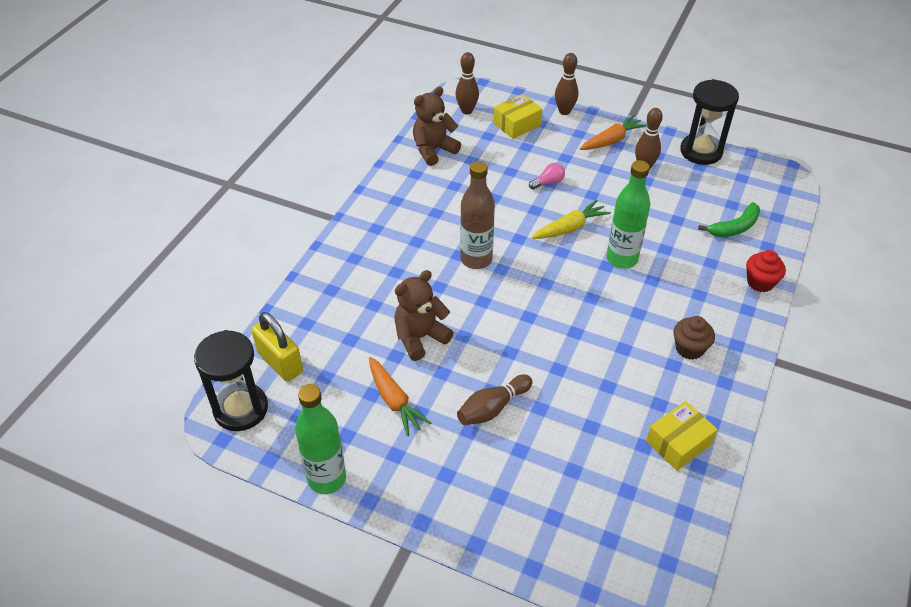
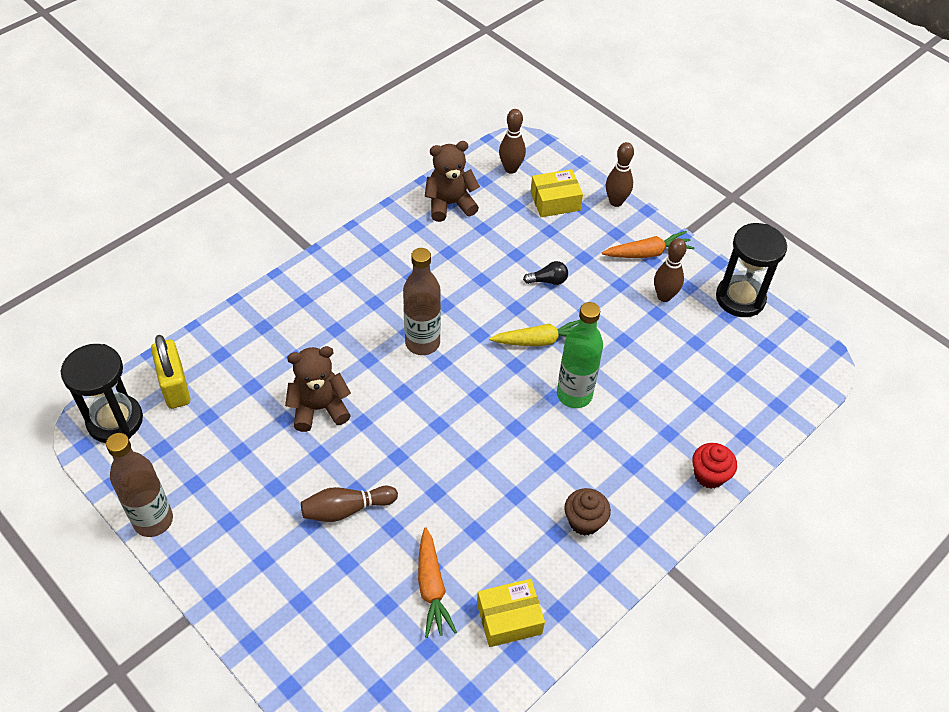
camera: 20 degrees right, 5 degrees up
green bottle [295,384,346,494] -> brown bottle [106,433,173,537]
orange carrot [369,357,431,436] -> orange carrot moved to [418,527,457,638]
pink light bulb [529,163,565,190] -> black light bulb [523,261,568,285]
green banana [698,202,760,237] -> none

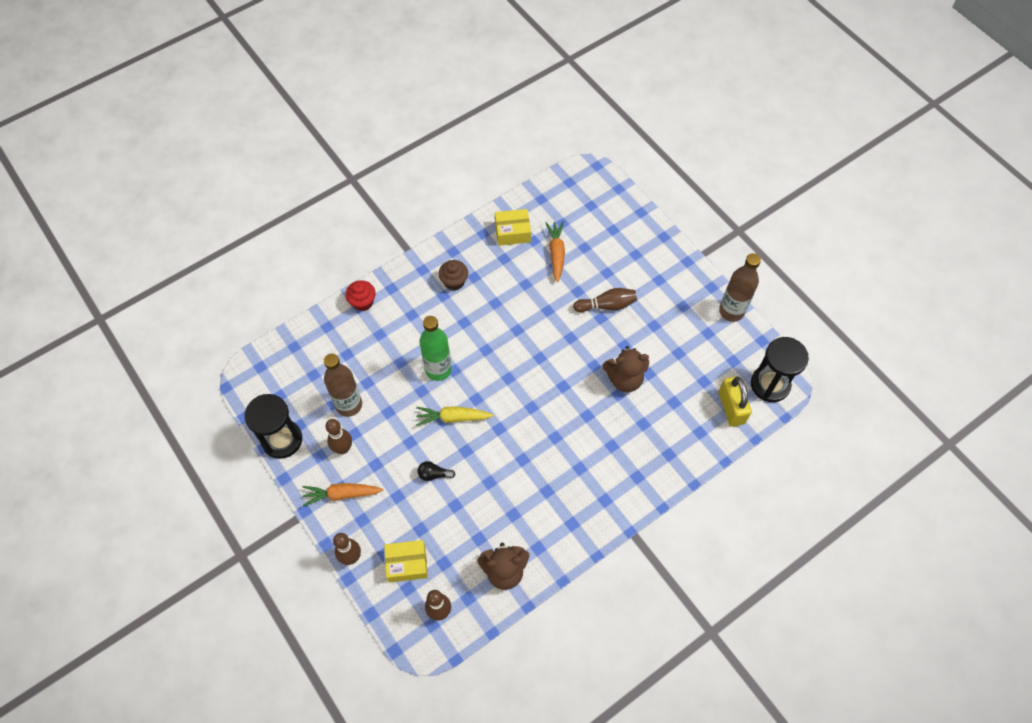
camera: 170 degrees left, 10 degrees up
brown bottle [403,248,441,355] -> brown bottle moved to [324,354,362,417]

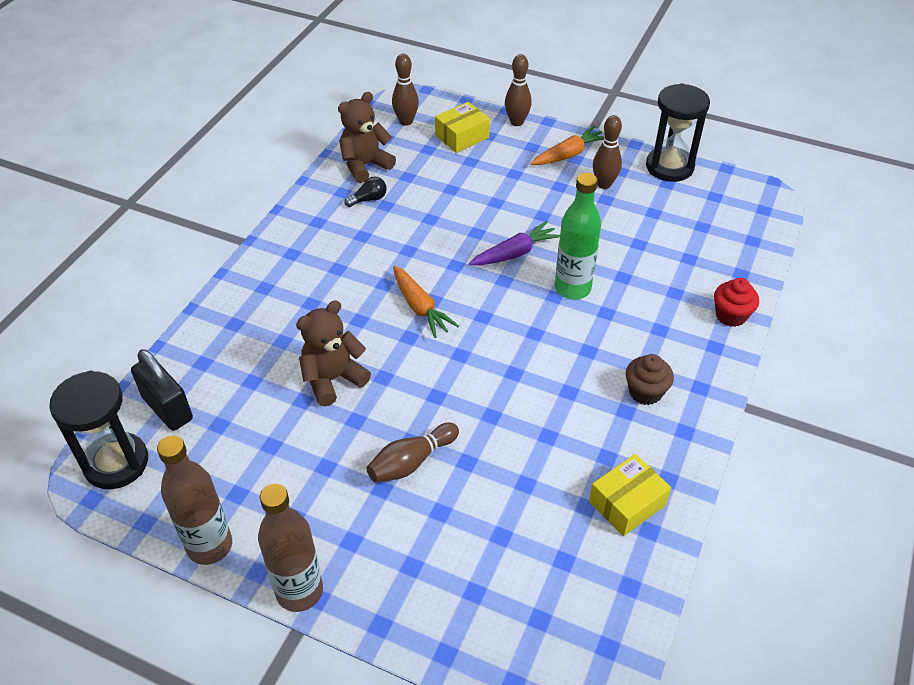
camera: 150 degrees right, 15 degrees down
brown bottle [324,354,362,417] -> brown bottle moved to [258,484,323,612]
yellow carrot [416,406,494,426] -> purple carrot [469,221,560,265]
black light bulb [418,461,456,481] -> black light bulb moved to [344,176,387,207]
orange carrot [545,221,565,282] -> orange carrot moved to [393,266,459,338]
yellow padlock [719,376,752,427] -> black padlock [131,349,193,431]

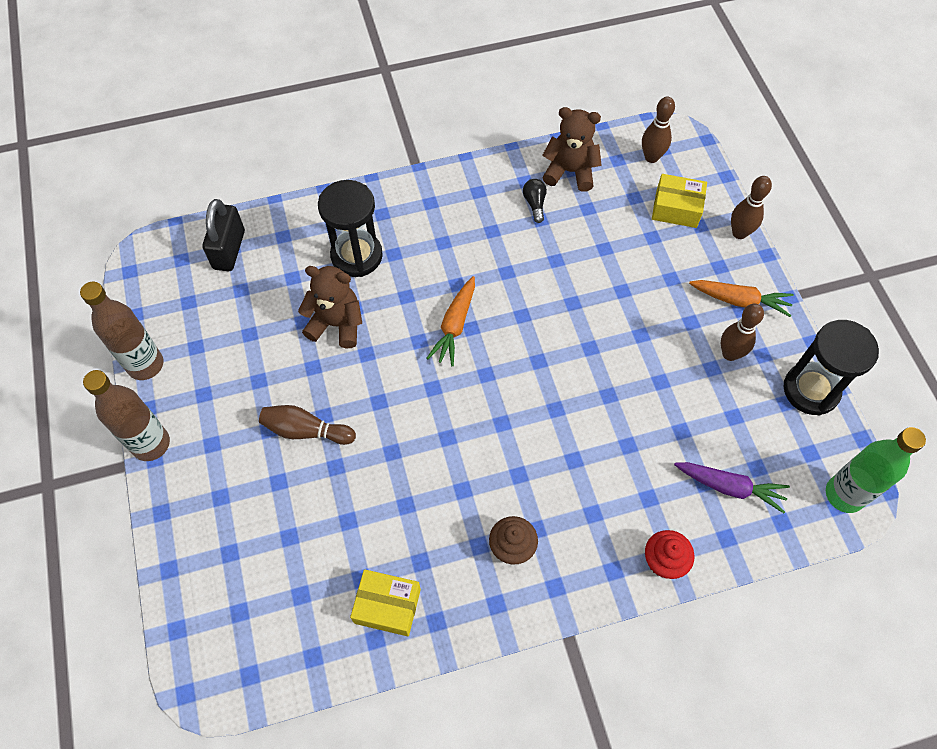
camera: 50 degrees right, 15 degrees up
black hourglass [49,370,148,489] -> black hourglass moved to [318,180,383,277]
black light bulb [344,176,387,207] -> black light bulb turned 120 degrees counterclockwise [523,179,547,223]
purple carrot [469,221,560,265] -> purple carrot moved to [674,462,790,513]
green bottle [555,173,601,299] -> green bottle moved to [826,427,926,513]

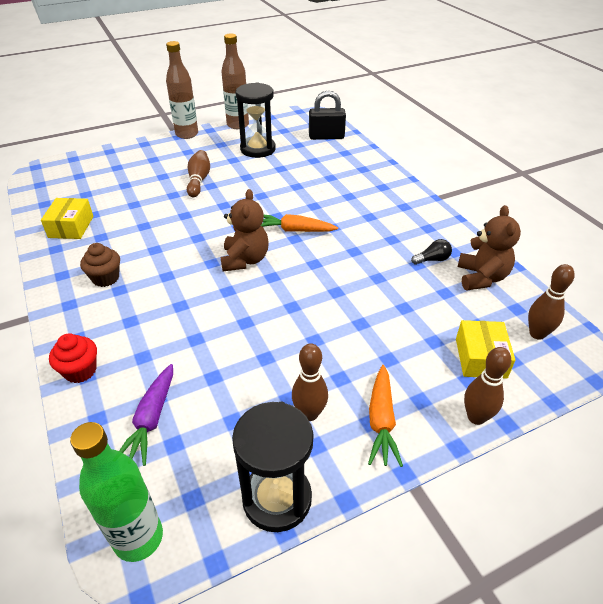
camera: 80 degrees right, 20 degrees down
brown teddy bear [298,266,362,348] -> brown teddy bear moved to [221,189,269,271]
black hourglass [318,180,383,277] -> black hourglass moved to [235,82,276,158]

